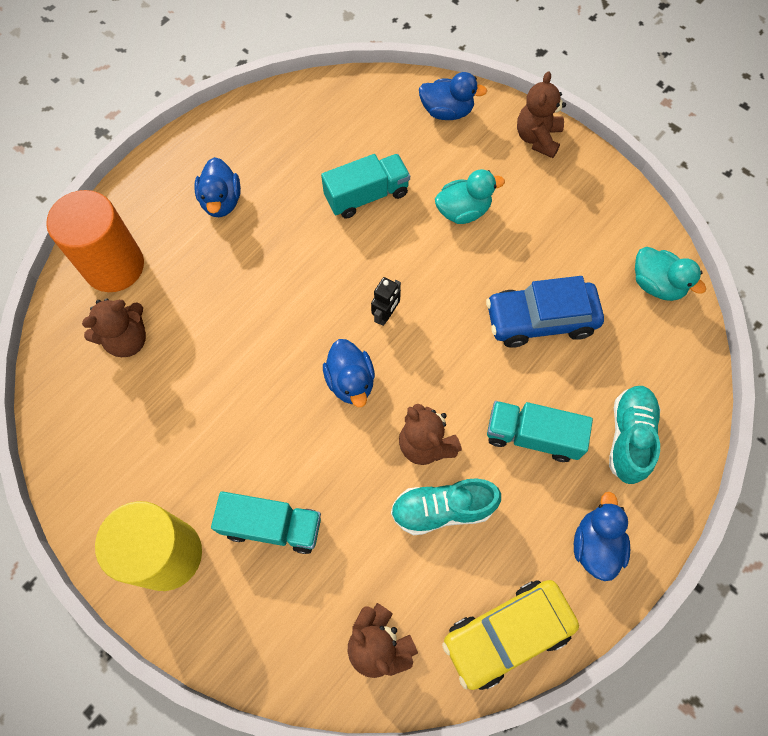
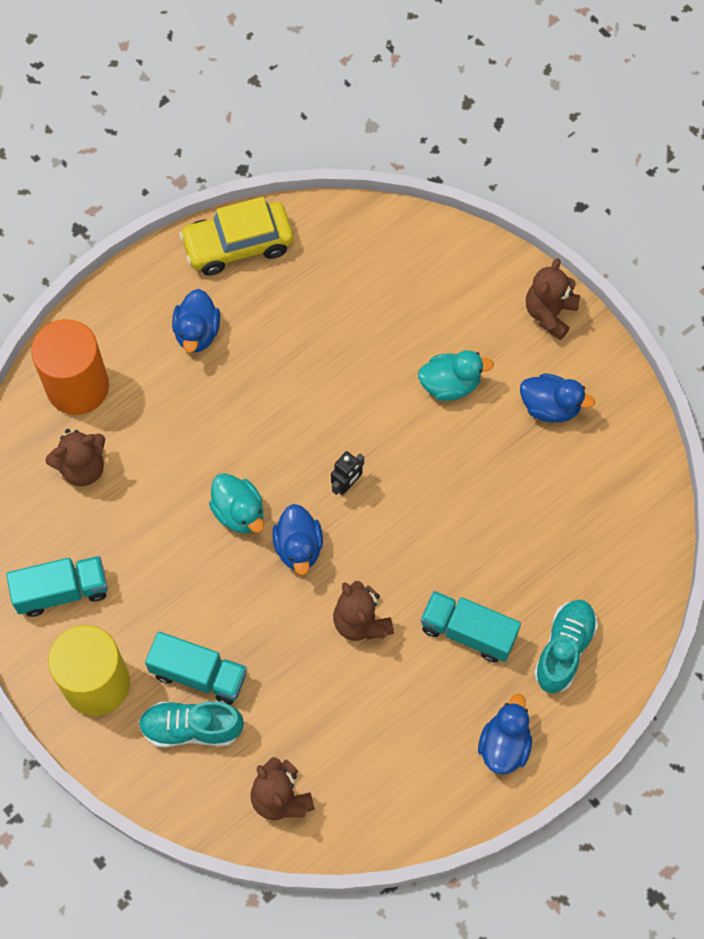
camera: 10 degrees right, 0 degrees up
turquoise truck [321,154,410,219] -> turquoise truck moved to [6,556,108,617]
turquoise shoe [391,478,501,536] -> turquoise shoe moved to [138,701,244,748]
blue duck [419,72,487,120] -> blue duck moved to [520,373,595,423]
yellow car [442,580,579,690] -> yellow car moved to [179,197,293,276]
blue car [486,276,604,348] -> none
turquoise duck [635,247,706,301] -> turquoise duck moved to [209,473,264,533]

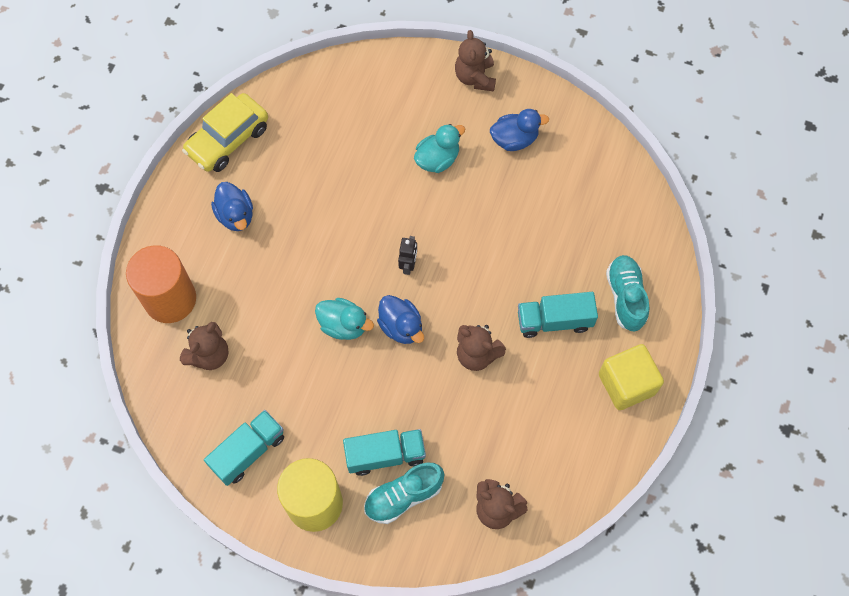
camera: 30 degrees left, 0 degrees up
blue duck [478,694,532,774] -> yellow cube [599,344,664,410]

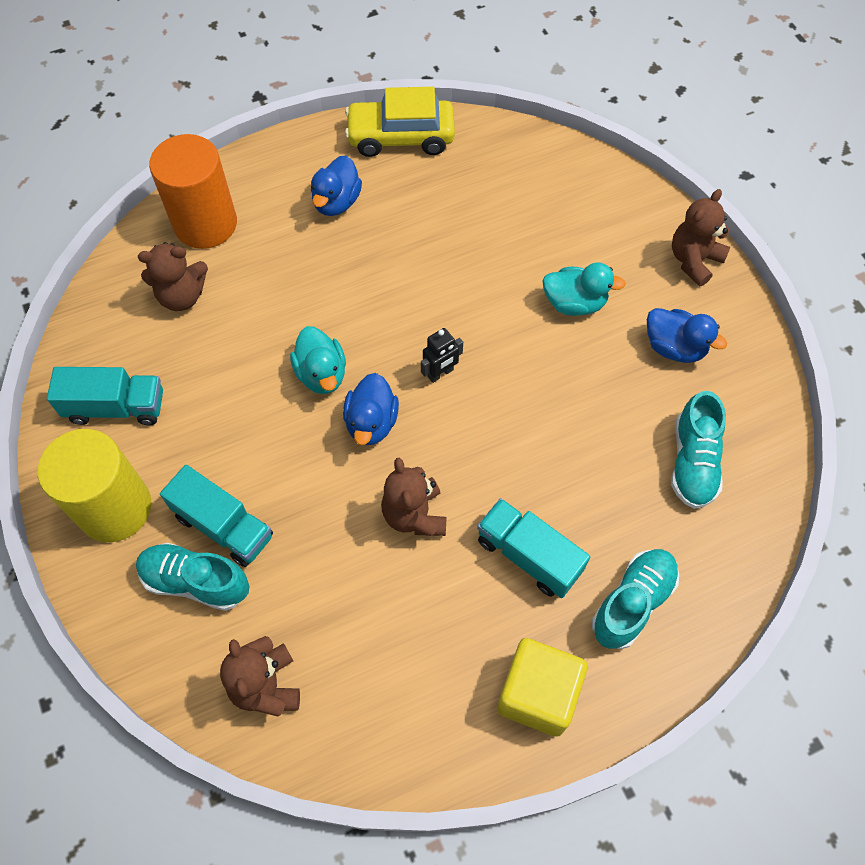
camera: 45 degrees right, 5 degrees down
none -> turquoise shoe [671,391,726,509]

